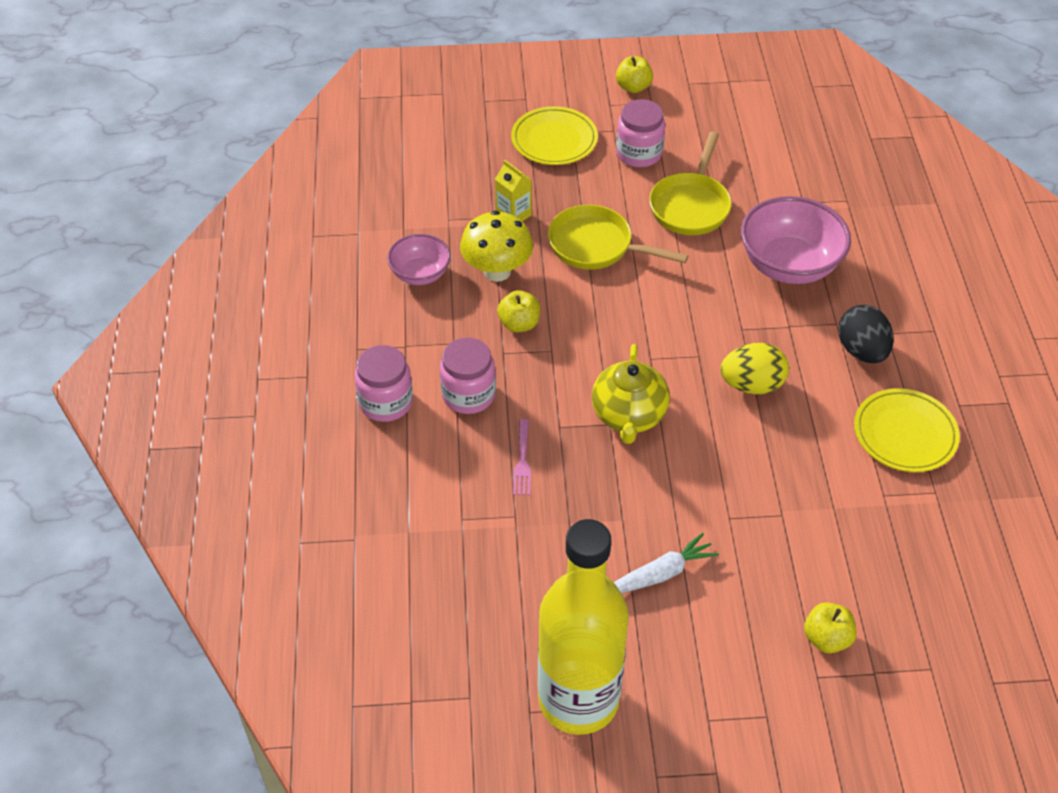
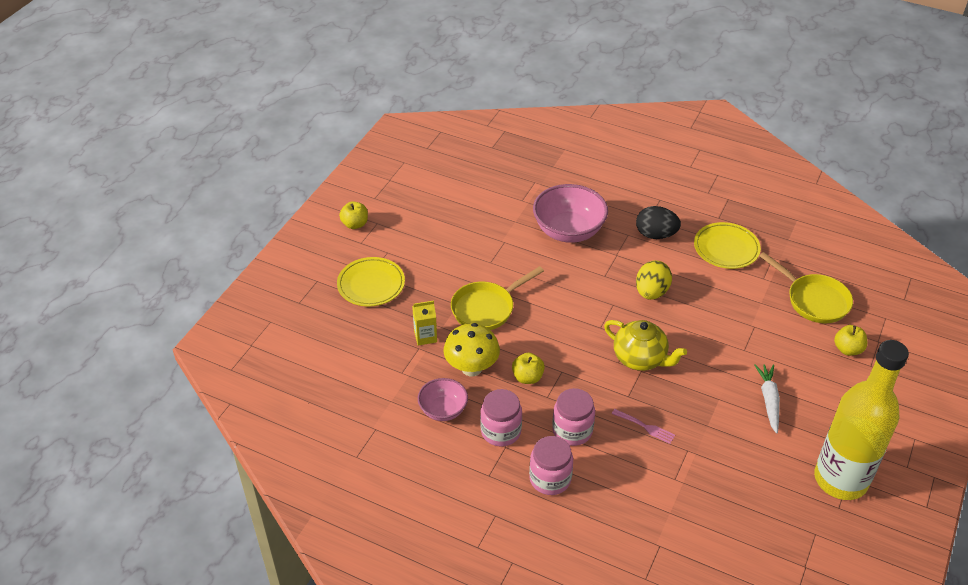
camera: 60 degrees left, 5 degrees down
pink jar [616,99,665,167] -> pink jar moved to [480,389,522,447]
yellow pan [649,132,732,235] -> yellow pan moved to [759,252,853,323]

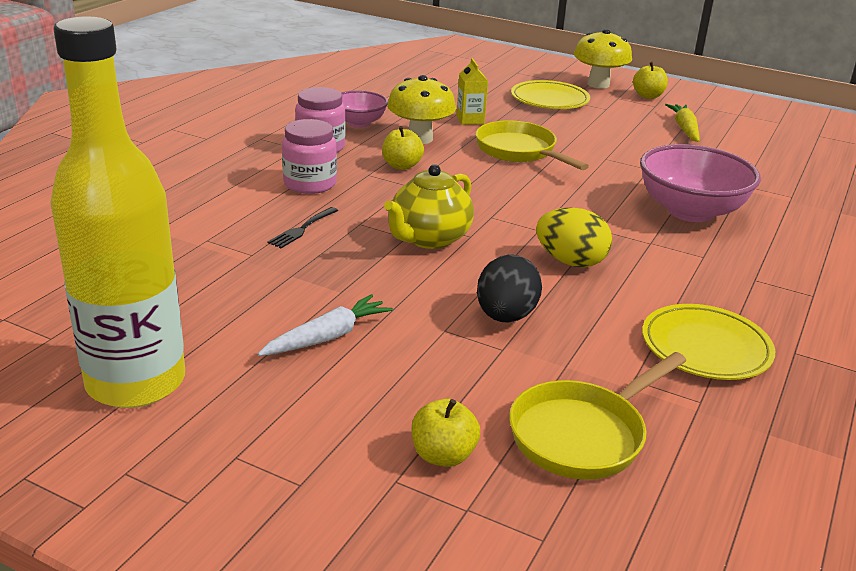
camera: 90 degrees right, 15 degrees down
pink jar [529,436,573,495] -> none
pink fork [612,409,675,444] -> black fork [267,207,338,248]
black egg [636,206,681,239] -> black egg moved to [477,255,542,323]
white carrot [754,364,780,434] -> white carrot turned 45 degrees counterclockwise [258,294,393,356]
none -> yellow mushroom [574,29,632,88]
none -> yellow carrot [665,104,699,142]

